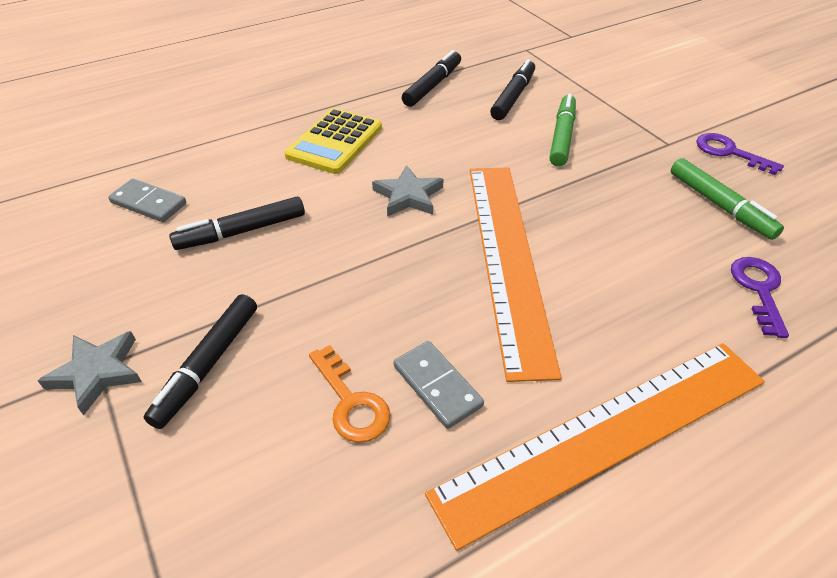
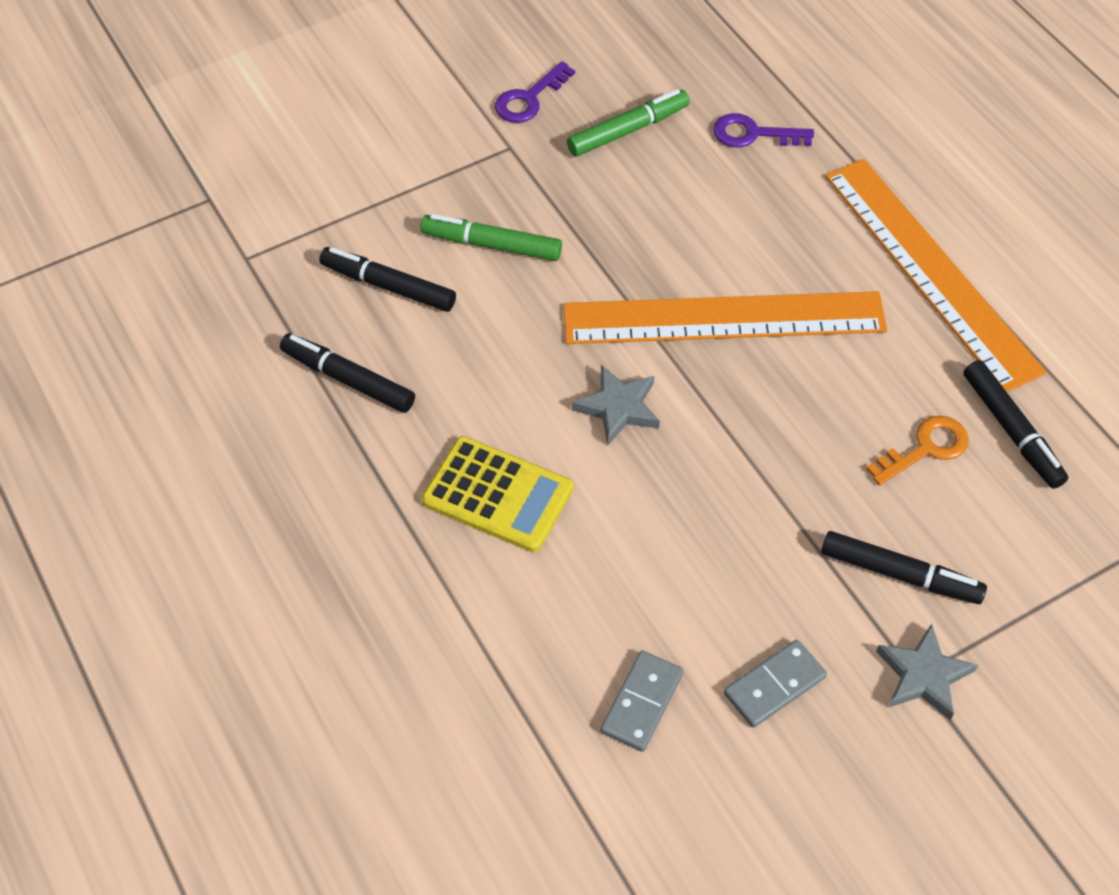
camera: 90 degrees left, 10 degrees up
black marker [169,197,305,250] -> black marker moved to [963,360,1068,489]
grey domino [394,341,484,429] -> grey domino moved to [724,640,827,728]

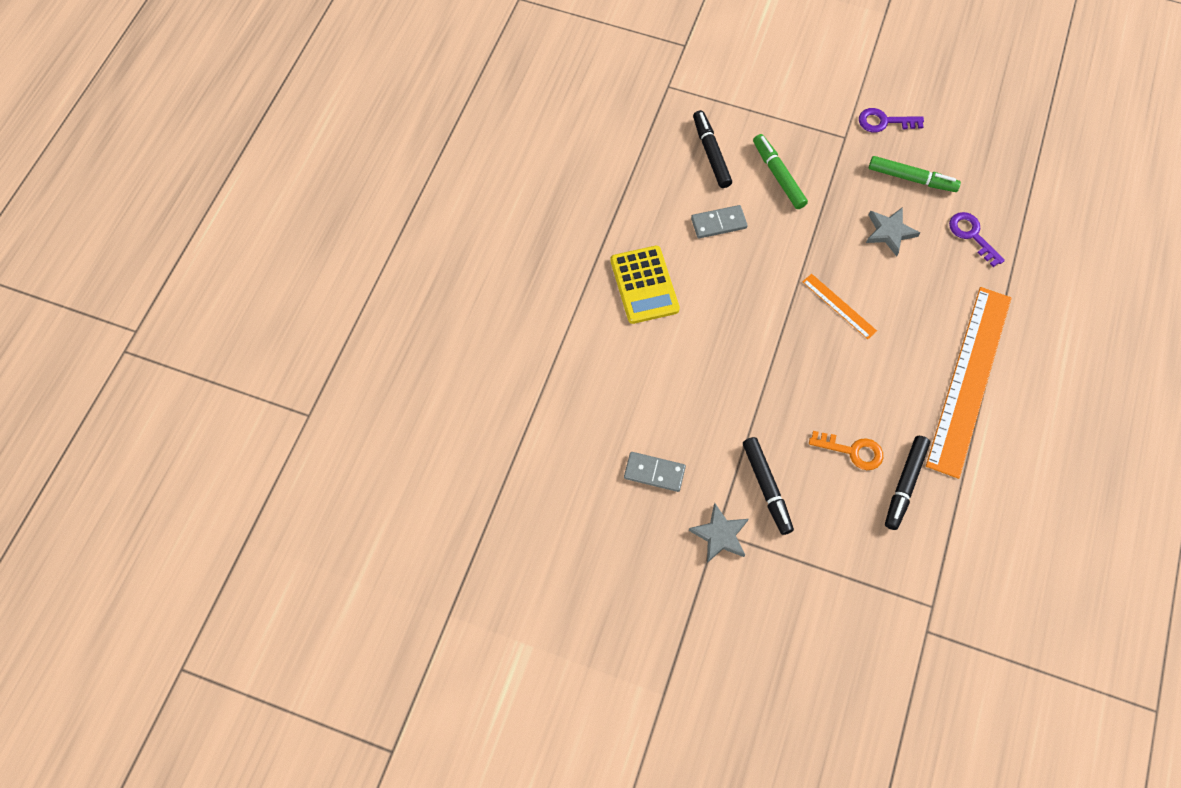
camera: 50 degrees right, 10 degrees up
black marker [280,333,415,413] -> none
orange ruler [563,291,887,344] -> orange ruler [802,274,877,339], size x0.43
grey star [572,365,660,445] -> grey star moved to [866,207,920,256]
grey domino [601,651,683,752] -> grey domino moved to [691,205,748,239]

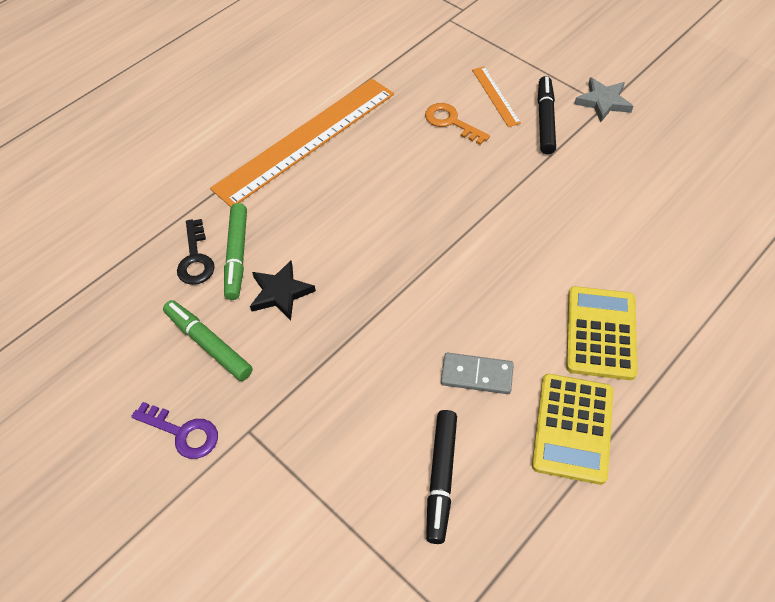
camera: 155 degrees left, 10 degrees down
grey domino [624,452,686,492] -> none
green marker [753,134,808,209] -> green marker moved to [224,203,247,300]
orange ruler [802,274,877,339] -> orange ruler moved to [472,66,521,127]
grey star [866,207,920,256] -> black star [250,260,316,320]
black marker [885,436,930,530] -> none
purple key [949,212,1005,267] -> black key [177,219,215,285]
none -> yellow calculator [532,374,614,485]

